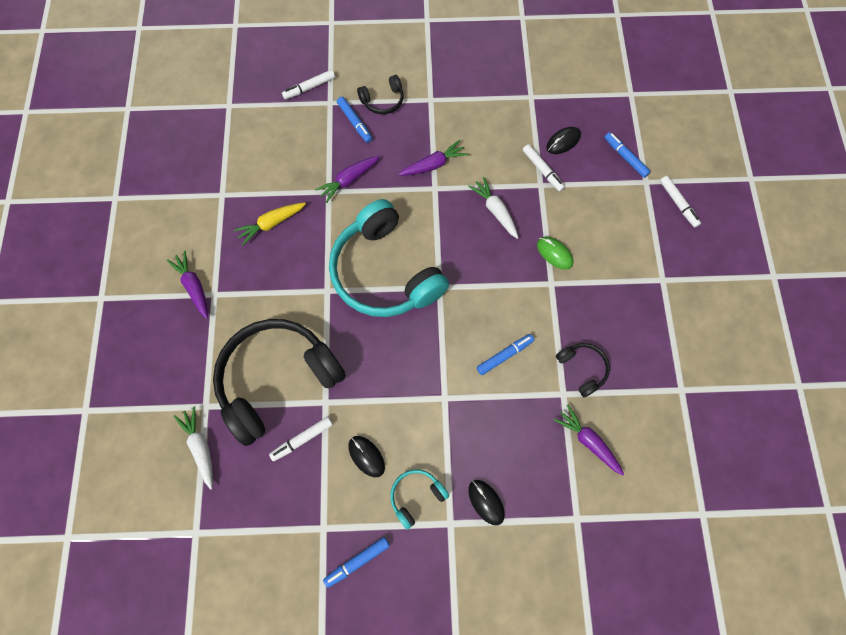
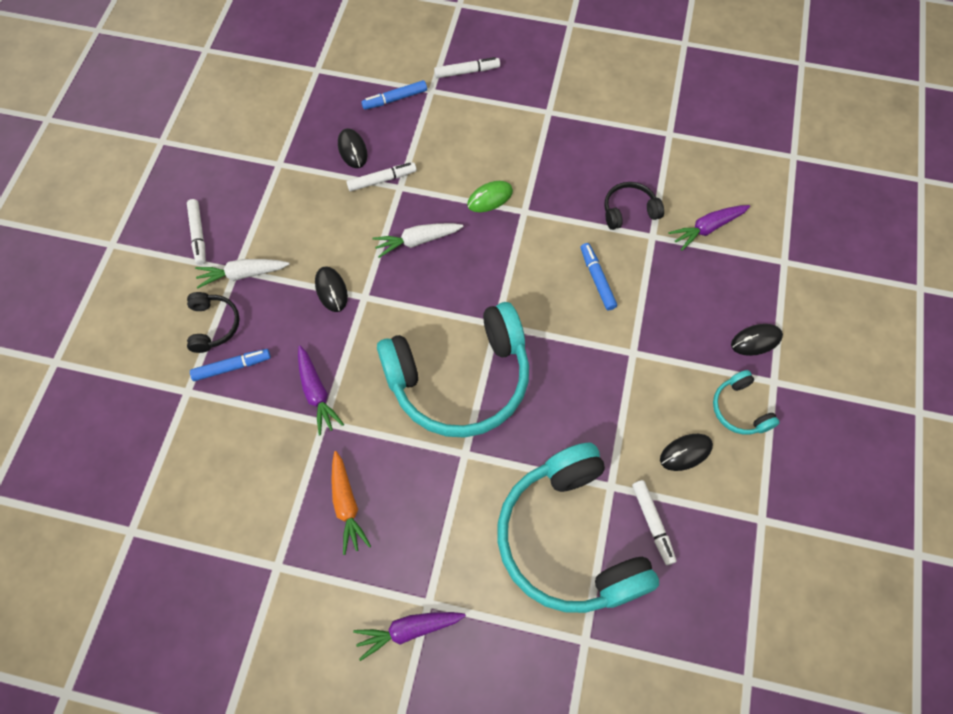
camera: 75 degrees left, 5 degrees down
white carrot [174,406,213,489] -> white carrot moved to [195,259,290,289]
black headphones [213,319,346,446] -> turquoise headphones [497,443,659,613]
yellow carrot [234,203,306,245] -> orange carrot [331,451,371,555]
white marker [282,70,335,100] -> white marker moved to [187,199,206,265]
blue marker [323,537,390,588] -> none
purple carrot [399,140,468,175] -> black mouse [315,266,348,312]

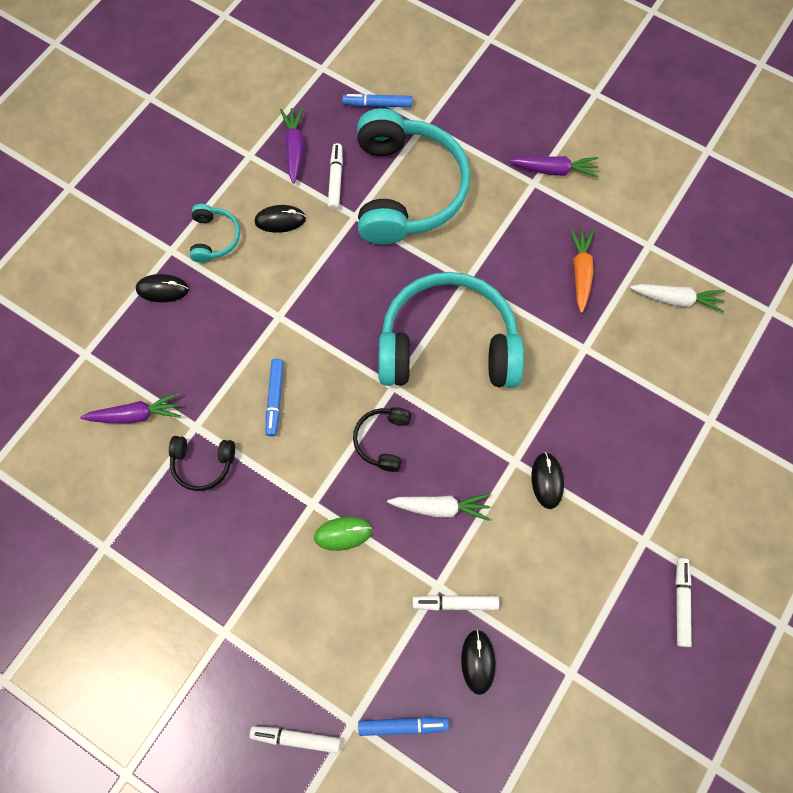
camera: 160 degrees left, 5 degrees up
black headphones [187,292,240,353] -> black headphones moved to [353,407,411,472]
blue marker [190,349,271,381] -> blue marker moved to [343,94,412,108]
white carrot [195,259,290,289] -> white carrot moved to [630,284,725,313]
purple carrot [298,346,344,436] -> purple carrot moved to [280,107,304,184]

